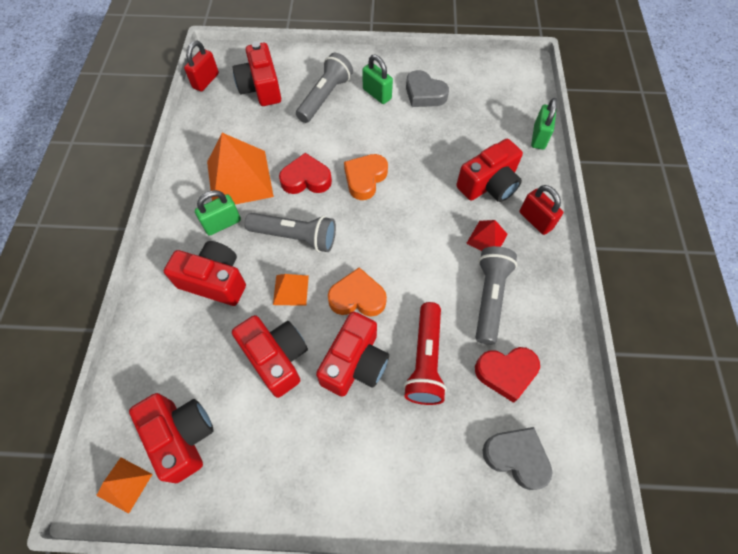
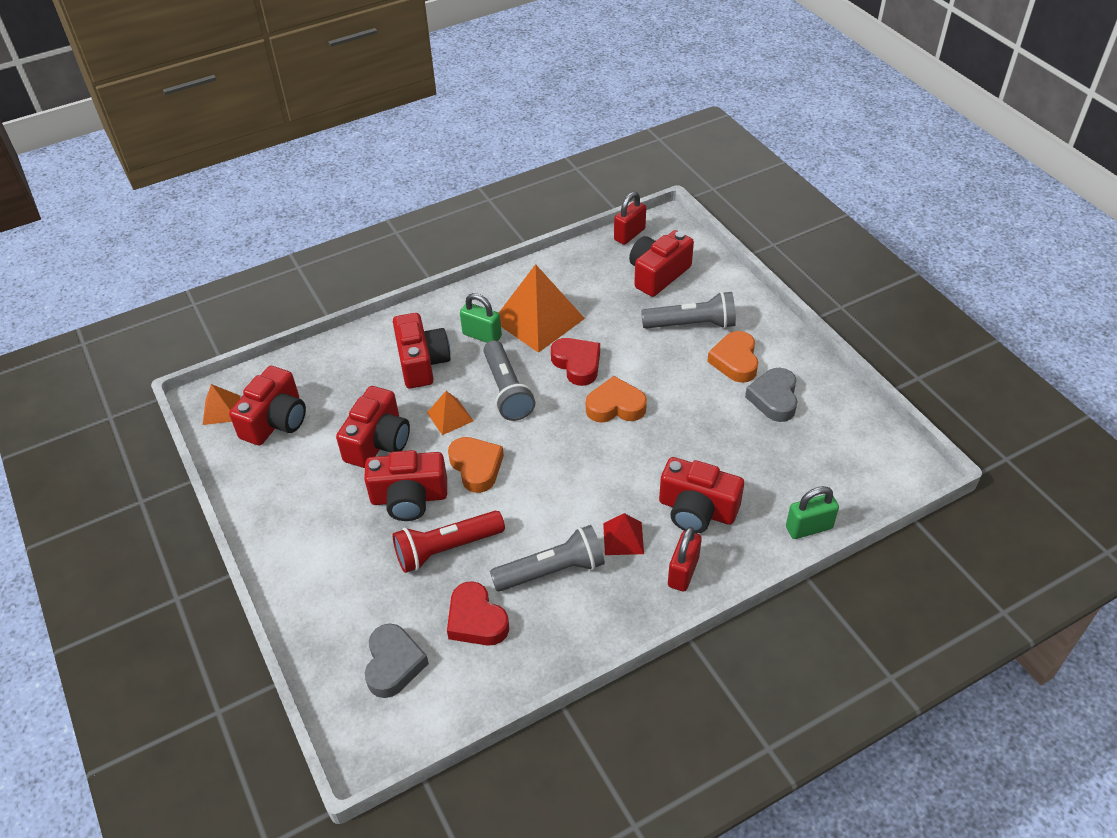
camera: 60 degrees right, 15 degrees down
red padlock [184,41,219,91] -> red padlock turned 45 degrees counterclockwise [614,192,646,245]
green padlock [362,55,393,104] -> orange heart [707,331,758,383]

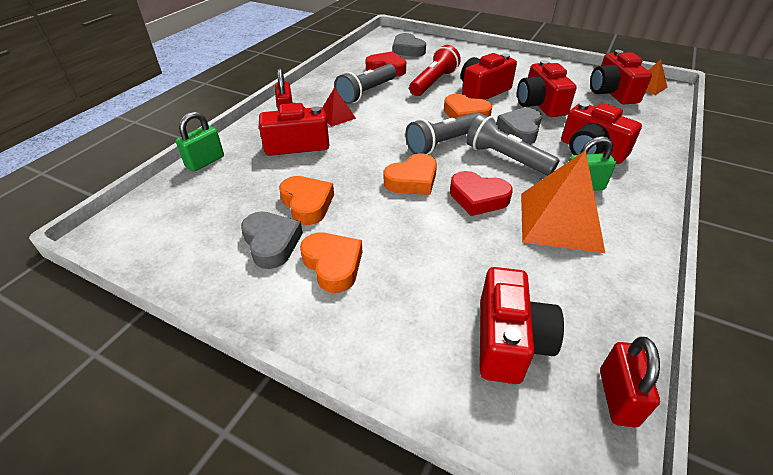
camera: 145 degrees right, 5 degrees down
orange pyramid [427,391,473,435] -> grey heart [496,108,542,144]
grey flashlight [641,291,736,329] -> grey flashlight moved to [405,112,481,155]
none -> orange heart [279,176,334,225]

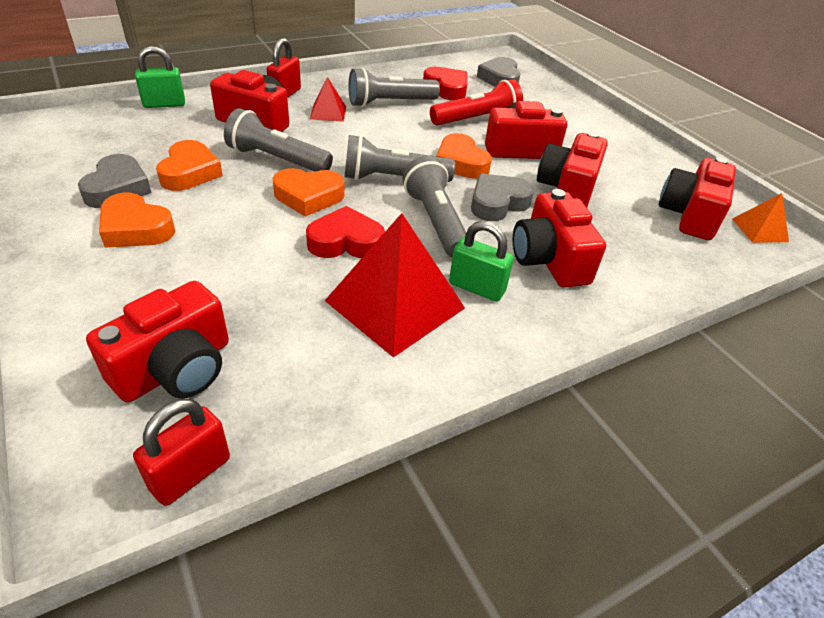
camera: 30 degrees right, 0 degrees up
orange heart [300,232,362,293] -> orange heart turned 120 degrees clockwise [99,193,175,248]
red heart [450,171,513,216] -> red heart turned 120 degrees clockwise [306,206,385,258]
orange pyramid [521,150,605,253] -> red pyramid [325,213,465,358]
none -> grey flashlight [224,108,333,171]

